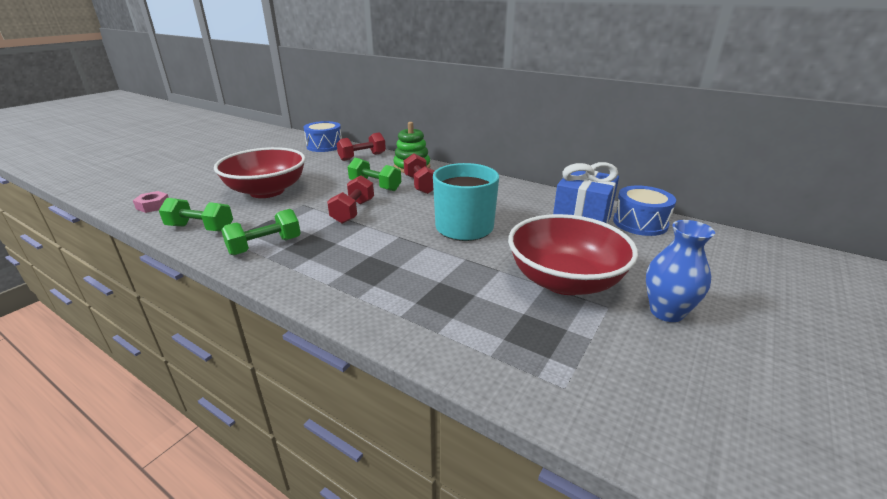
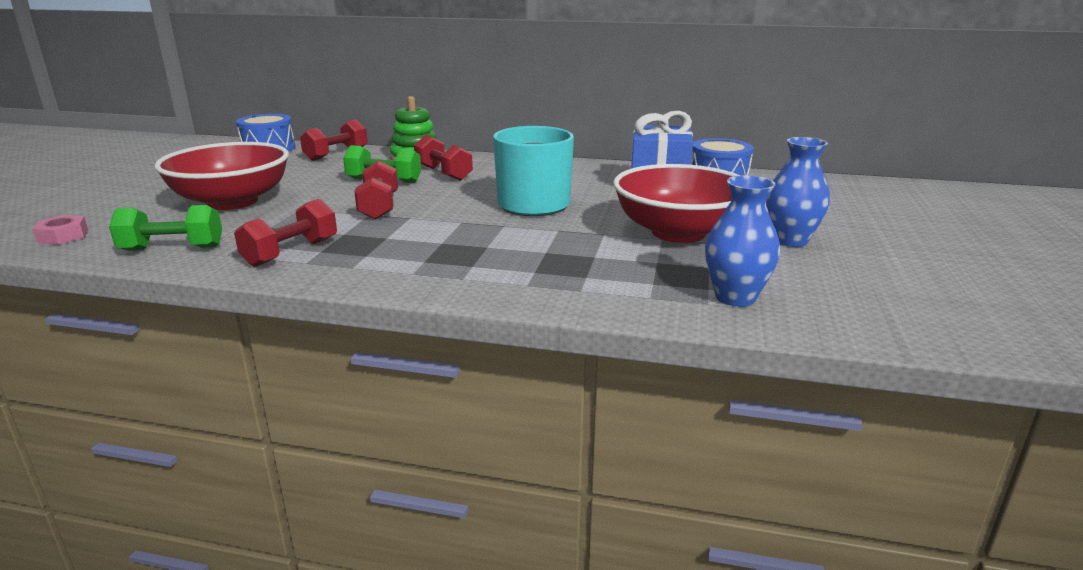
camera: 20 degrees left, 5 degrees down
green dumbbell [221,209,301,256] -> red dumbbell [234,199,337,267]
none -> blue vase [705,175,780,307]

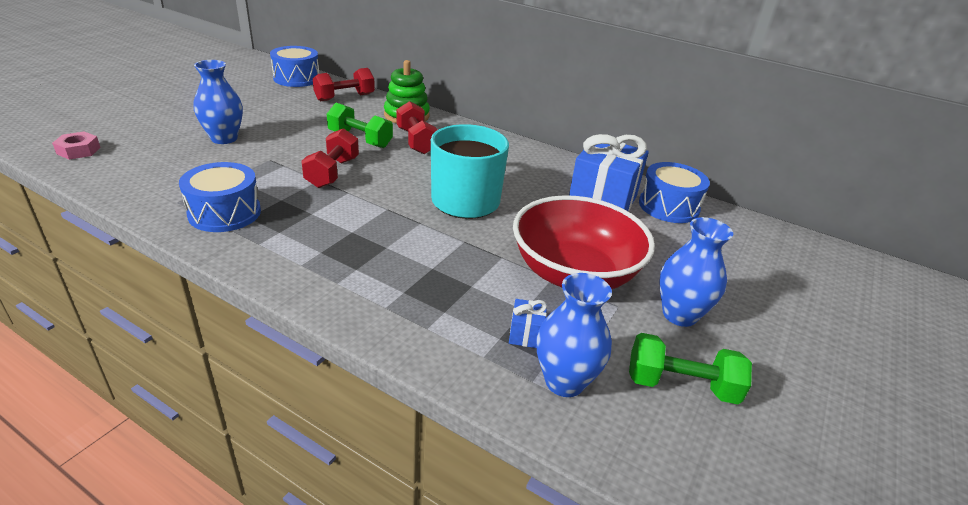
camera: 15 degrees right, 10 degrees up
green dumbbell [109,205,222,251] -> green dumbbell moved to [629,333,752,404]
red bowl [155,142,289,210] -> blue vase [193,60,243,144]
red dumbbell [234,199,337,267] -> blue drum [179,162,261,232]
none -> blue gift [509,299,547,348]

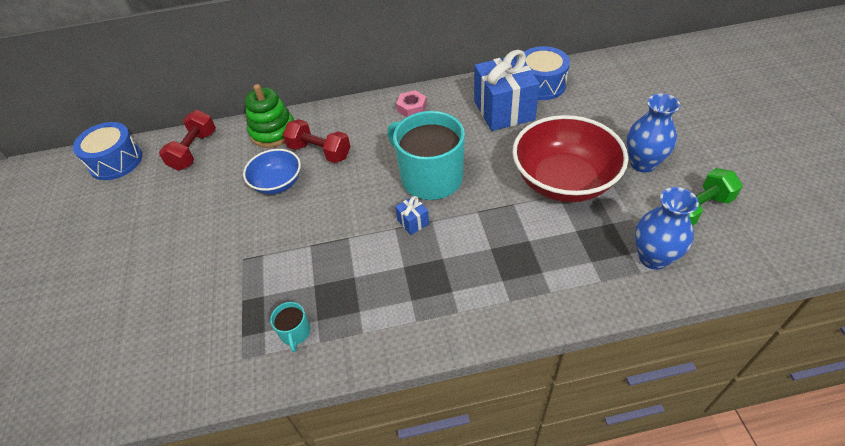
camera: 35 degrees left, 15 degrees up
pink nut [52,132,101,160] -> pink nut moved to [396,90,427,117]
blue drum [179,162,261,232] -> turquoise mug [270,302,310,352]
blue vase [193,60,243,144] -> none
red dumbbell [301,128,359,188] -> none
green dumbbell [327,103,393,148] -> blue bowl [243,149,301,194]
blue gift [509,299,547,348] -> blue gift moved to [395,196,429,235]

